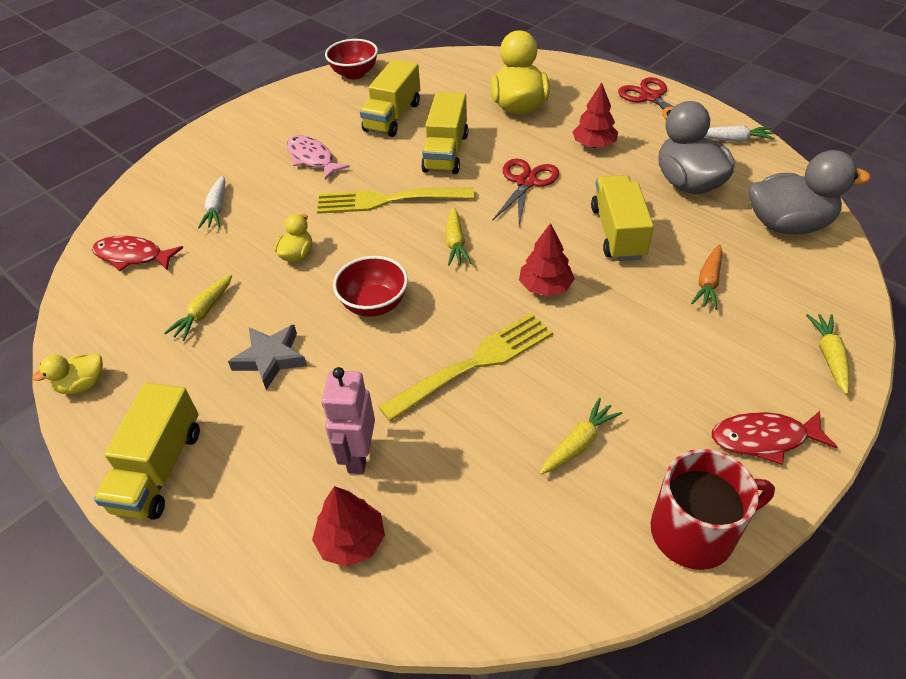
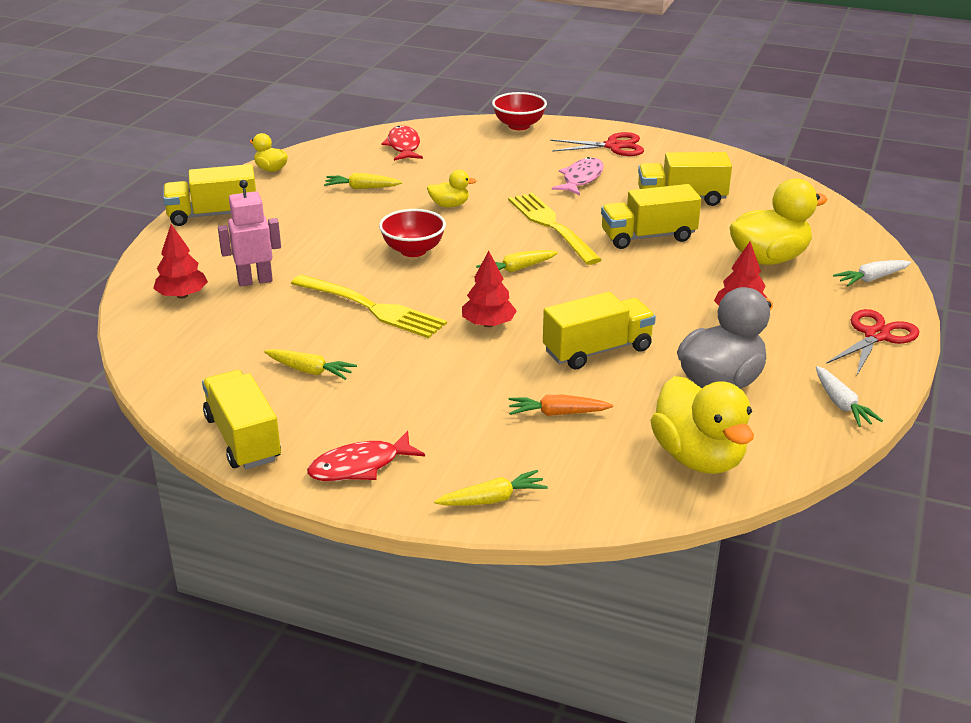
camera: 65 degrees right, 15 degrees down
white carrot [198,176,226,228] -> white carrot moved to [833,260,911,286]
grey star [228,325,307,390] -> none
red bowl [325,39,378,80] -> red bowl moved to [492,92,547,130]
red scissors [492,159,559,226] -> red scissors moved to [550,132,644,156]
red mug [651,449,775,570] -> yellow truck [202,370,281,469]
red fish [712,411,837,465] -> red fish turned 90 degrees counterclockwise [307,431,425,481]
grey duck [749,150,870,234] -> yellow duck [650,376,754,474]

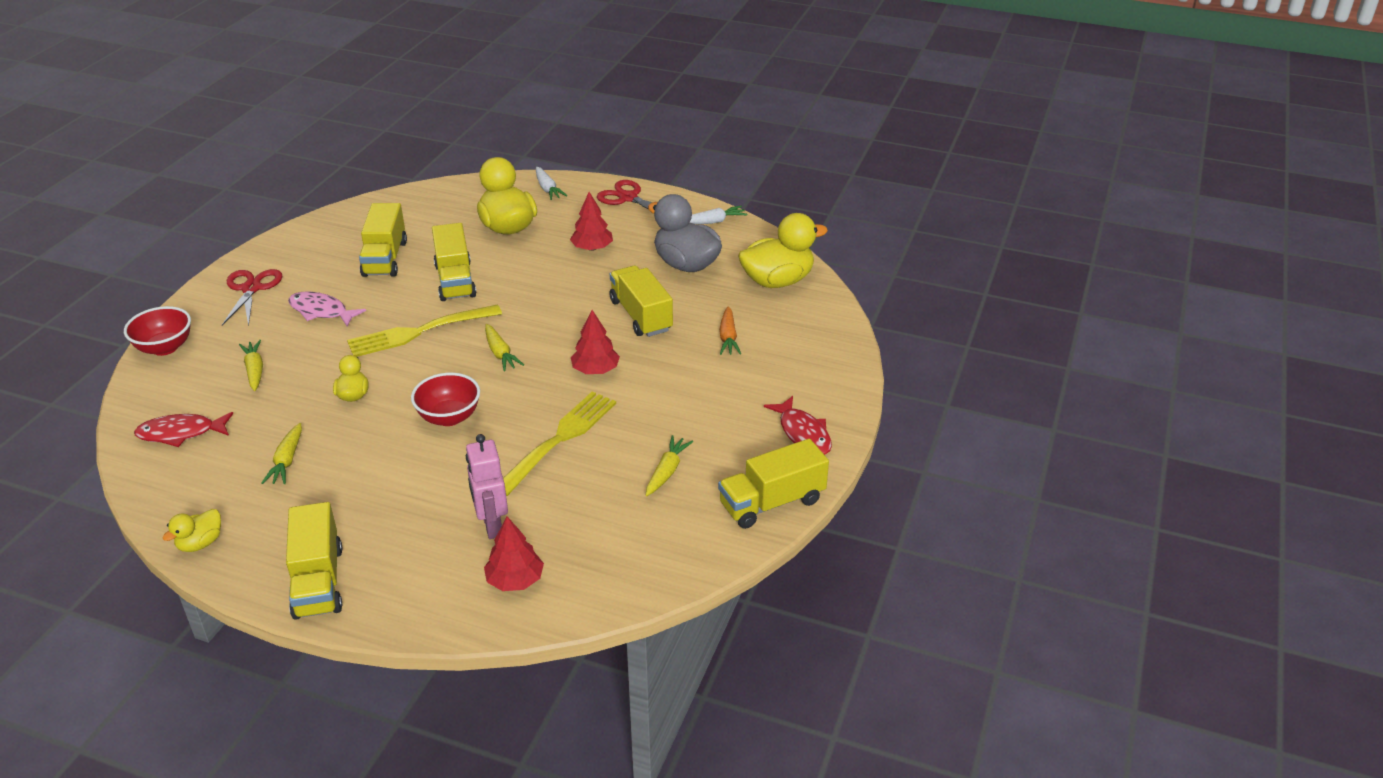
camera: 90 degrees left, 5 degrees up
yellow carrot [434,470,548,506] -> yellow carrot moved to [239,340,263,391]

